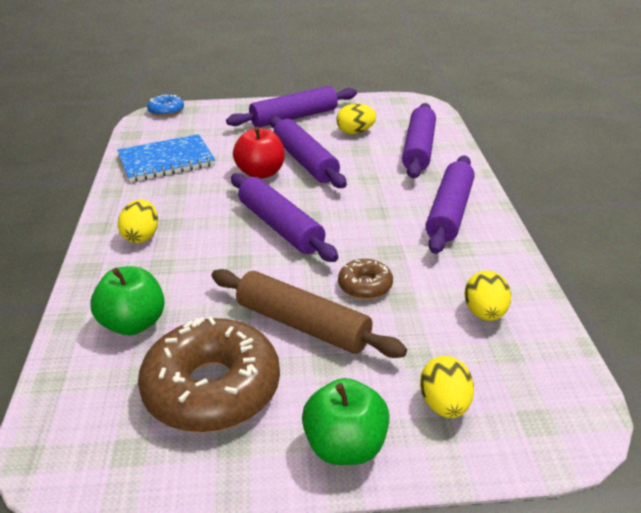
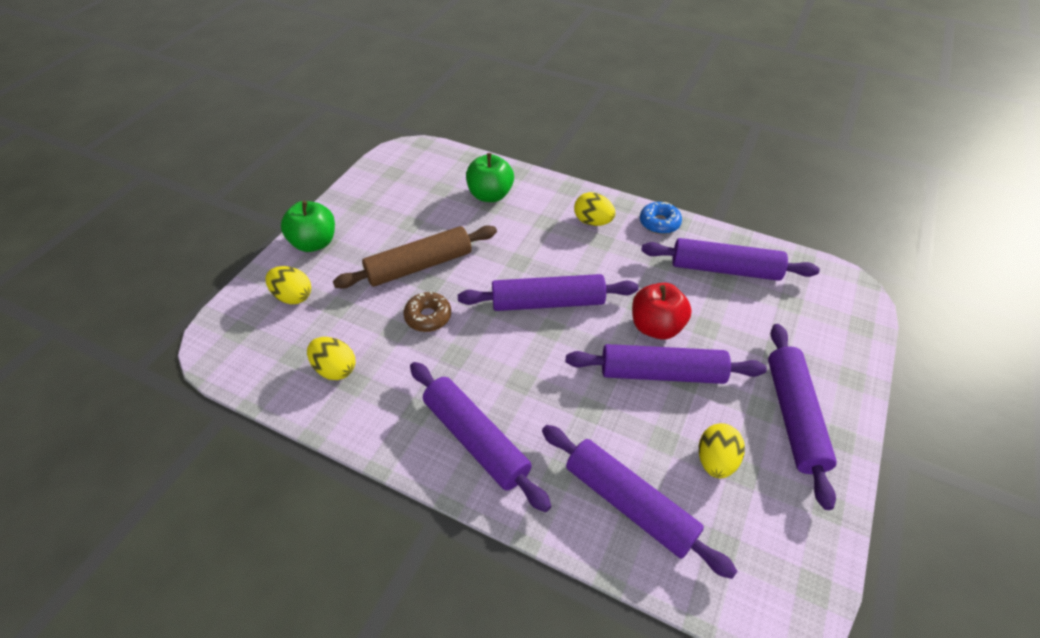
camera: 120 degrees right, 15 degrees up
blue notebook [117,134,215,182] -> purple rolling pin [641,238,820,281]
brown donut [138,316,280,433] -> none
blue donut [147,94,184,117] -> blue donut moved to [640,202,682,234]

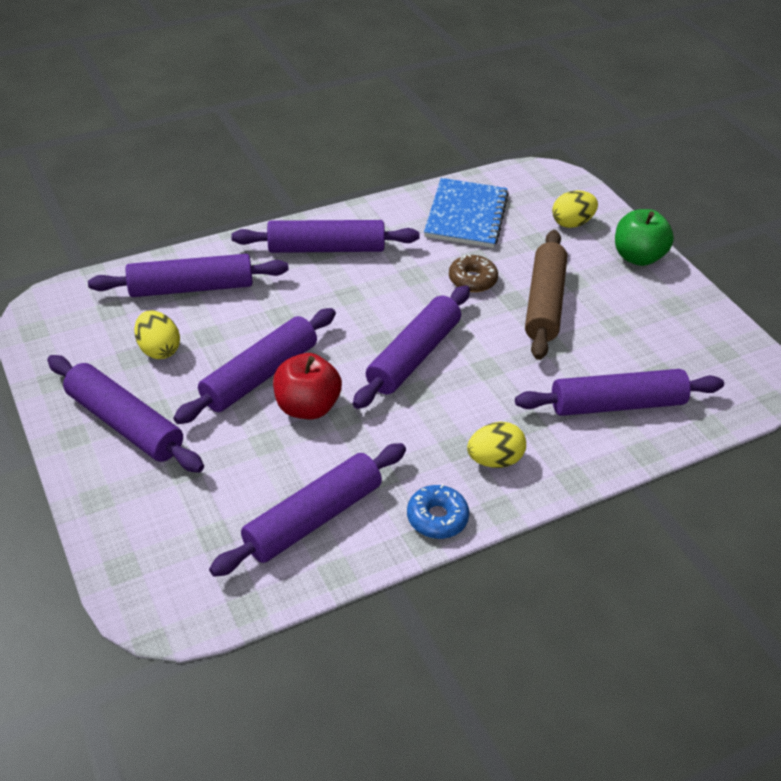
camera: 125 degrees right, 5 degrees down
yellow egg [307,337,355,380] -> blue notebook [424,178,509,248]
green apple [466,153,514,202] -> purple rolling pin [515,369,724,416]

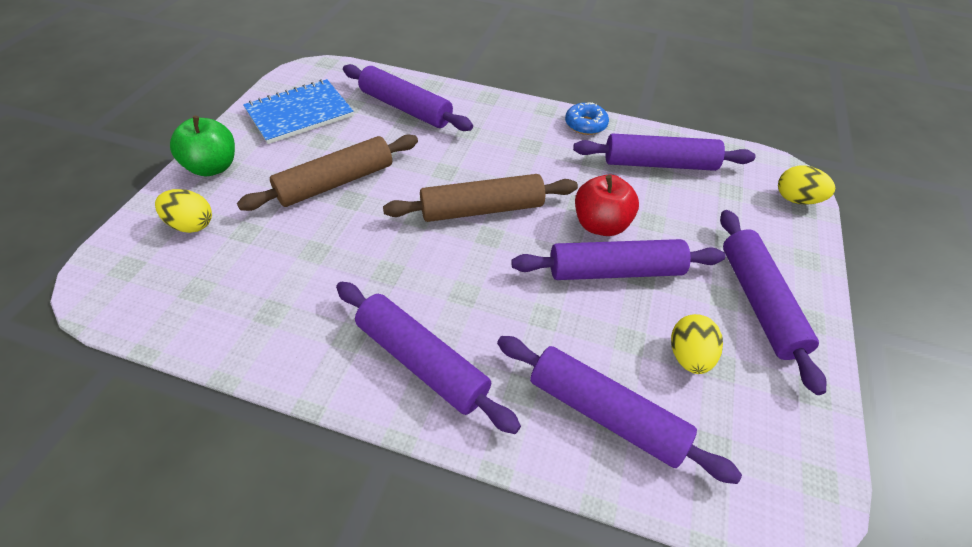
camera: 135 degrees left, 5 degrees up
purple rolling pin [353,285,470,409] -> brown rolling pin [383,174,578,222]
blue notebook [424,178,509,248] -> blue notebook moved to [243,79,354,144]
brown donut [449,254,498,292] -> none
yellow egg [467,422,526,468] -> yellow egg moved to [778,166,835,205]

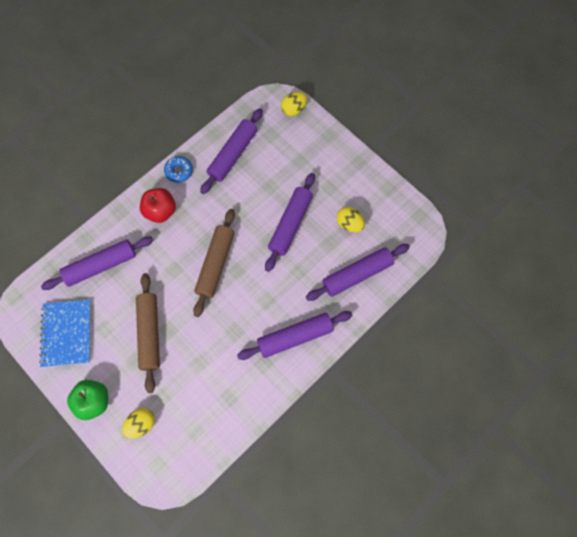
camera: 60 degrees left, 20 degrees up
red apple [575,174,639,236] -> red apple moved to [140,188,176,223]
purple rolling pin [720,210,827,395] -> none

